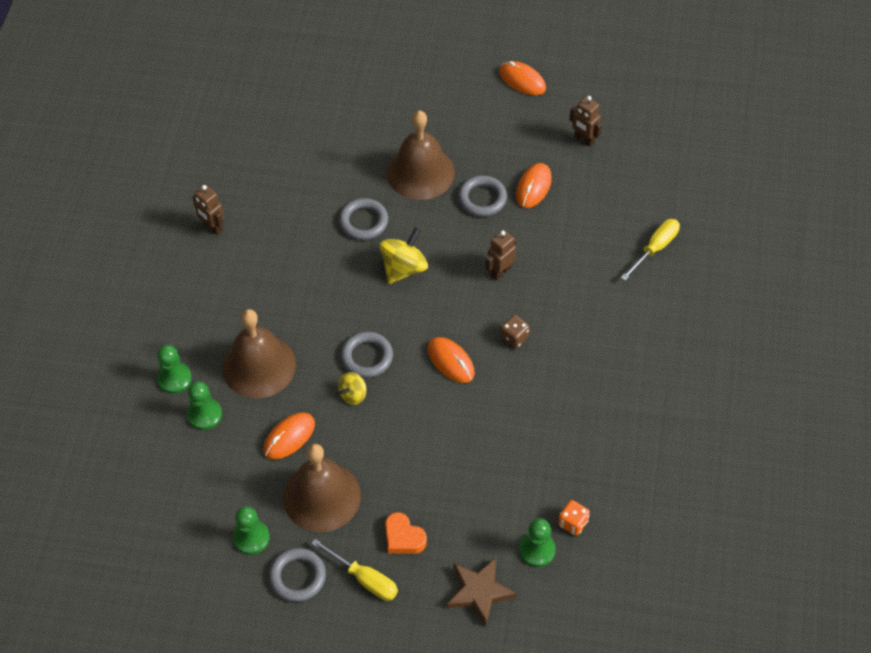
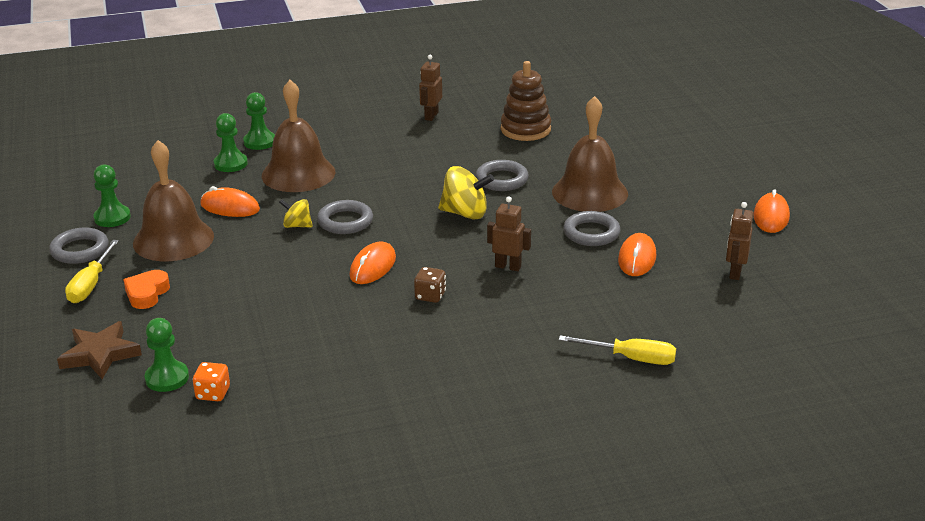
camera: 65 degrees right, 25 degrees down
orange mouse [516,163,552,208] -> orange mouse turned 75 degrees counterclockwise [618,233,656,276]
none -> brown stacking toy [501,61,551,141]

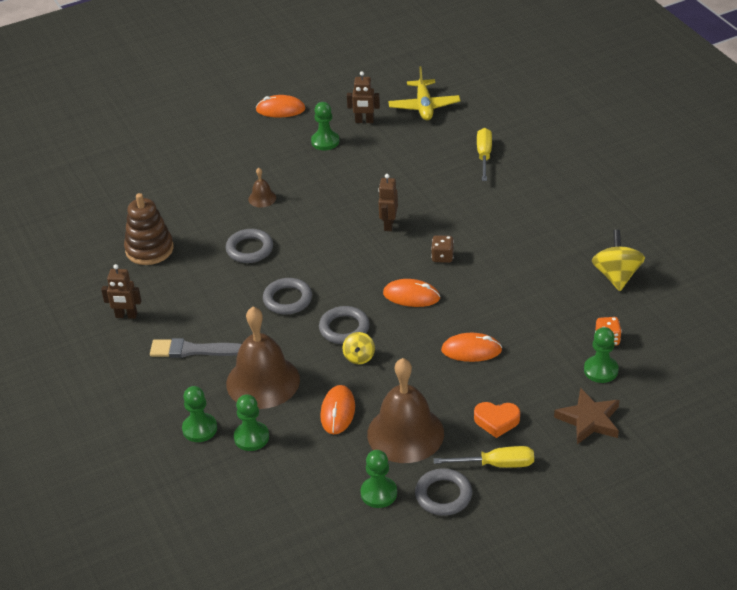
camera: 100 degrees left, 10 degrees up
yellow spinning top [438,166,494,220] -> yellow spinning top moved to [592,230,645,291]
brown bell [552,96,628,212] -> brown bell [248,167,276,207], size x0.44
grey ring [563,211,621,246] -> grey ring moved to [263,278,312,315]
orange mouse [618,233,656,276] -> orange mouse moved to [441,333,502,362]
none -> grey brush [150,338,242,358]
none -> green pawn [311,102,339,150]
none -> yellow plane [388,67,461,120]

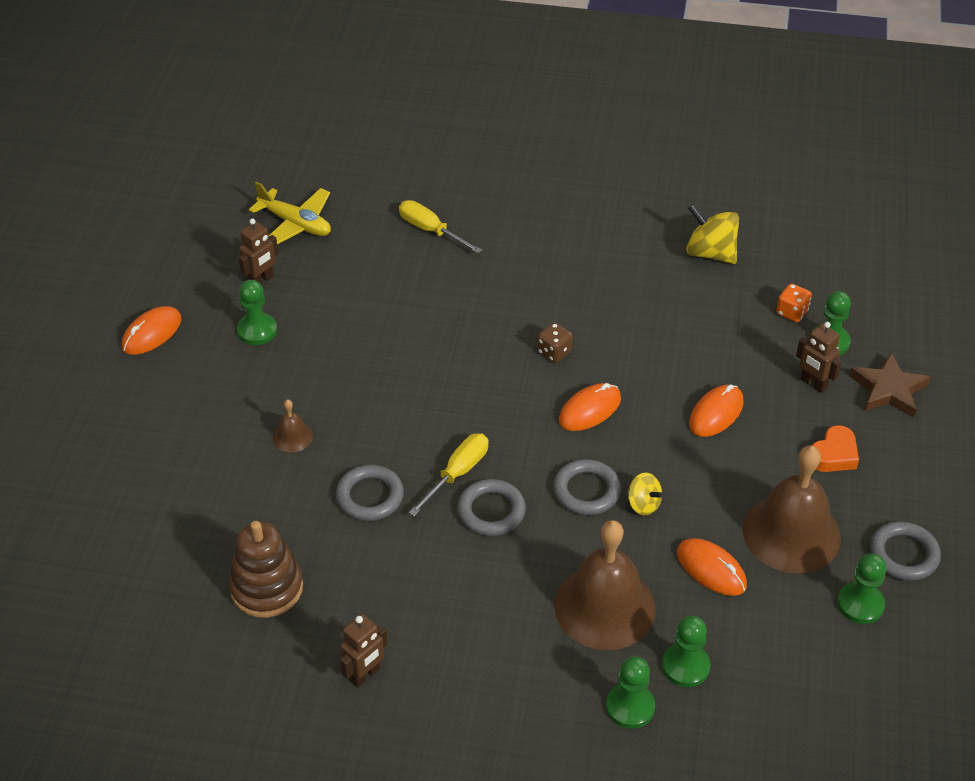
camera: 55 degrees left, 5 degrees up
grey brush [150,338,242,358] -> none
brown robot [378,174,398,231] -> brown robot moved to [796,322,842,393]
yellow screwdriver [434,446,534,468] -> yellow screwdriver moved to [409,433,488,517]

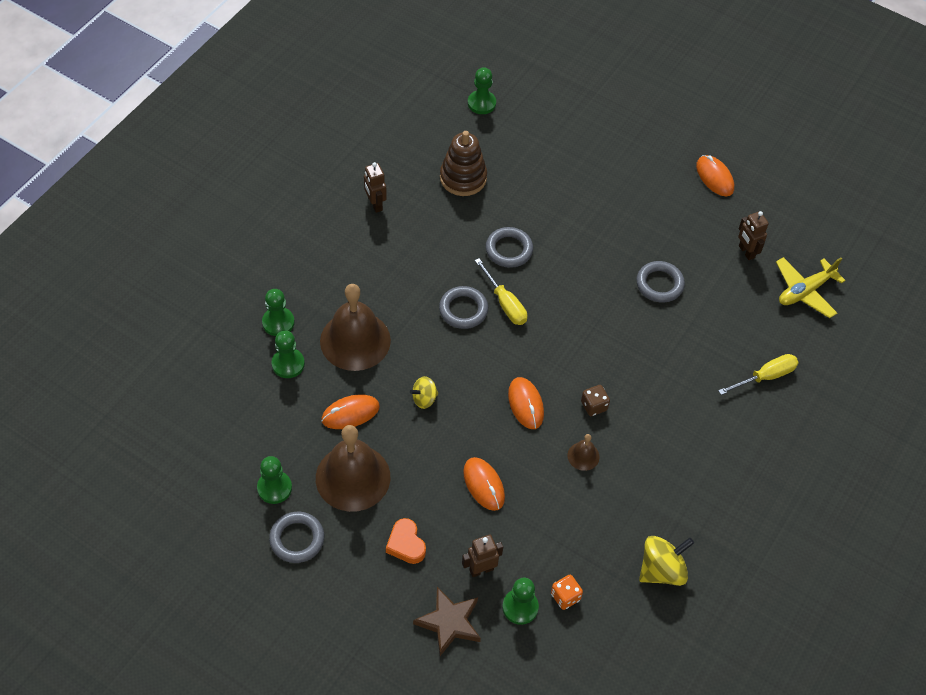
camera: 110 degrees right, 10 degrees up
green pawn [237,280,277,345] -> green pawn moved to [468,67,496,114]
brown bell [273,399,313,453] -> brown bell moved to [567,434,600,471]
grey ring [553,459,621,515] -> grey ring moved to [636,261,685,303]

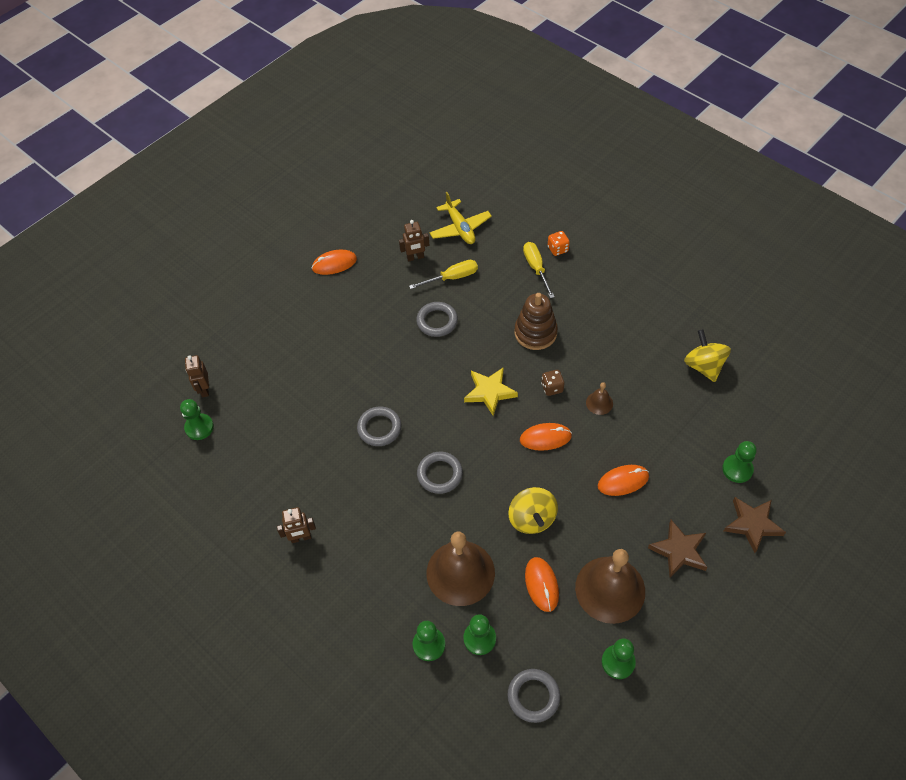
camera: 75 degrees left, 0 degrees up
grey ring [269,512,324,563] -> grey ring moved to [507,669,560,723]
orange heart [386,518,426,564] -> brown star [648,520,707,578]
yellow spinning top [410,376,439,409] -> yellow spinning top [508,487,558,534], size x1.69
brown stacking toy [440,131,487,196] -> brown stacking toy moved to [515,293,558,350]
brown robot [462,535,503,577] -> brown robot moved to [185,355,209,397]
yellow screwdriver [475,258,527,325] -> yellow screwdriver moved to [409,260,478,289]
orange dice [551,575,583,610] -> orange dice moved to [548,231,570,256]
none -> yellow star [464,367,518,416]

